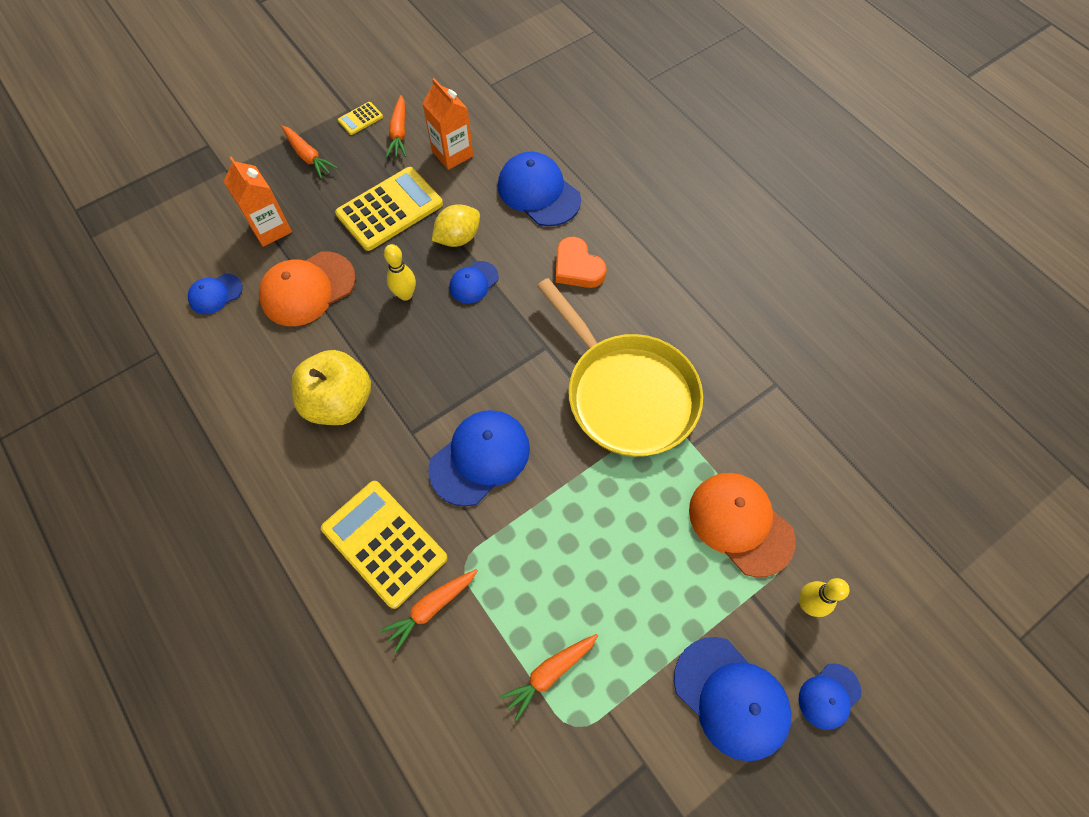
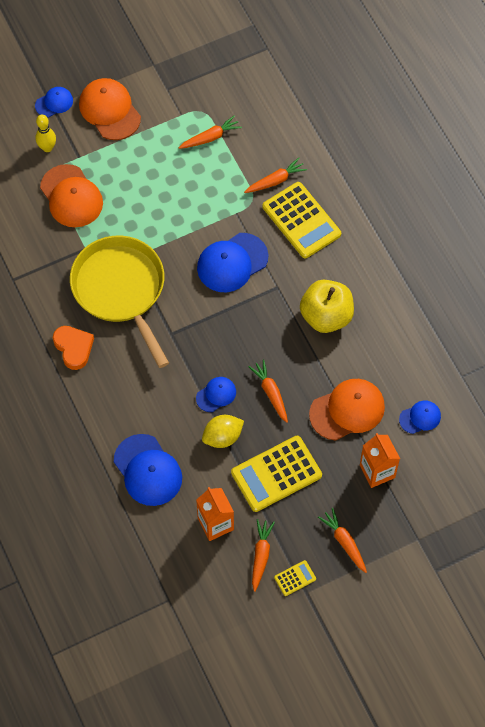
camera: 170 degrees left, 0 degrees up
yellow bowling pin [384,244,416,301] -> orange carrot [248,359,288,423]
orange heart [556,237,607,288] -> orange heart moved to [53,326,94,370]
blue cap [674,637,792,761] -> orange cap [79,78,141,140]

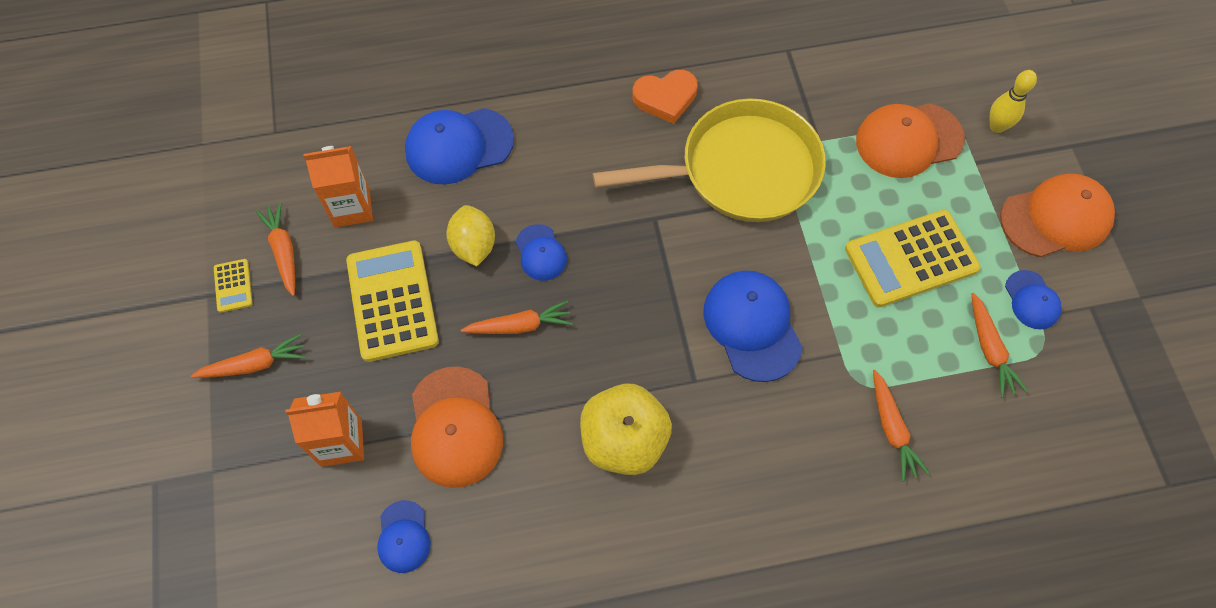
camera: 105 degrees right, 0 degrees up
blue cap [35,87,73,117] -> blue cap moved to [1005,270,1062,329]
orange carrot [252,519,275,592] -> orange carrot turned 135 degrees counterclockwise [256,202,295,296]
yellow calculator [263,182,341,258] -> yellow calculator moved to [845,210,981,307]

